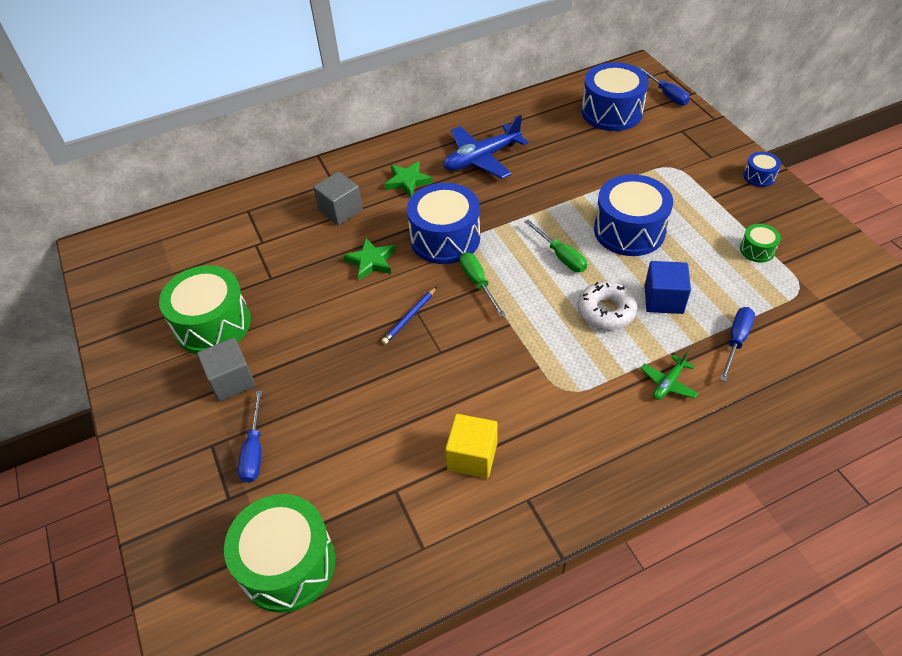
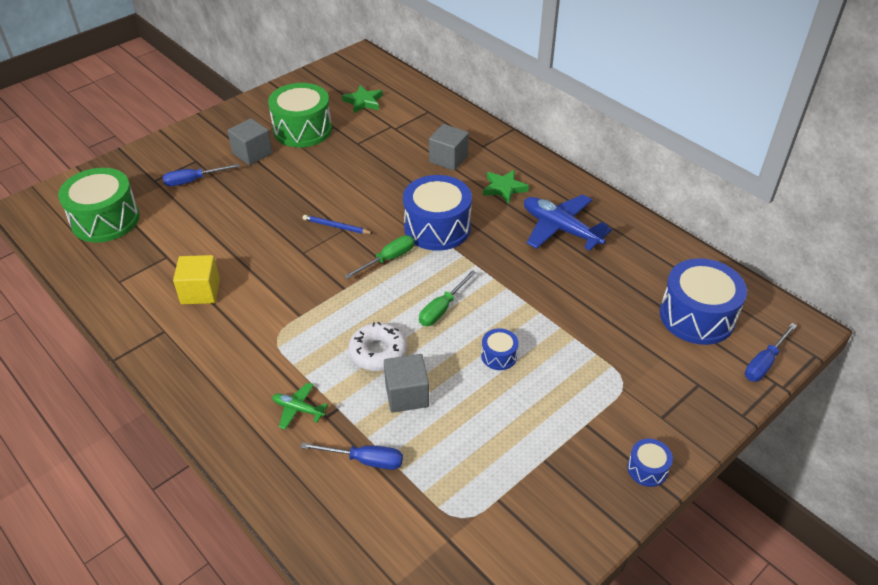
camera: 70 degrees right, 5 degrees down
green star [343,238,395,281] -> green star moved to [342,85,383,113]
blue drum [594,174,673,256] -> blue drum [481,328,518,370], size x0.46
blue cube [645,261,691,314] -> grey cube [384,354,429,413]
green drum [740,224,781,263] -> none

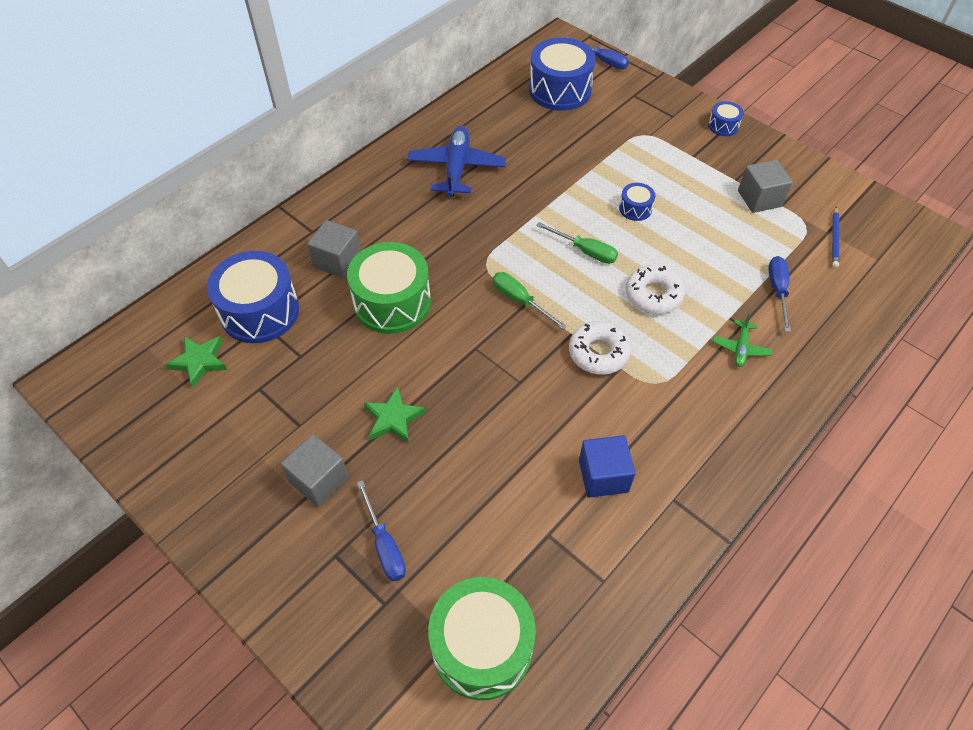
camera: 95 degrees left, 10 degrees up
yellow cube [173,255,220,304] -> blue cube [579,435,635,498]
green drum [268,83,332,147] -> green drum moved to [347,242,431,334]
blue pencil [303,215,374,234] -> blue pencil moved to [832,207,839,268]
grey cube [384,354,429,413] -> grey cube moved to [738,160,793,213]
blue drum [403,175,472,251] -> blue drum moved to [207,251,299,343]
green star [483,170,529,204] -> green star moved to [364,387,426,443]
blue plane [524,194,612,251] -> blue plane turned 150 degrees clockwise [407,126,506,197]
none -> white donut [569,321,631,375]

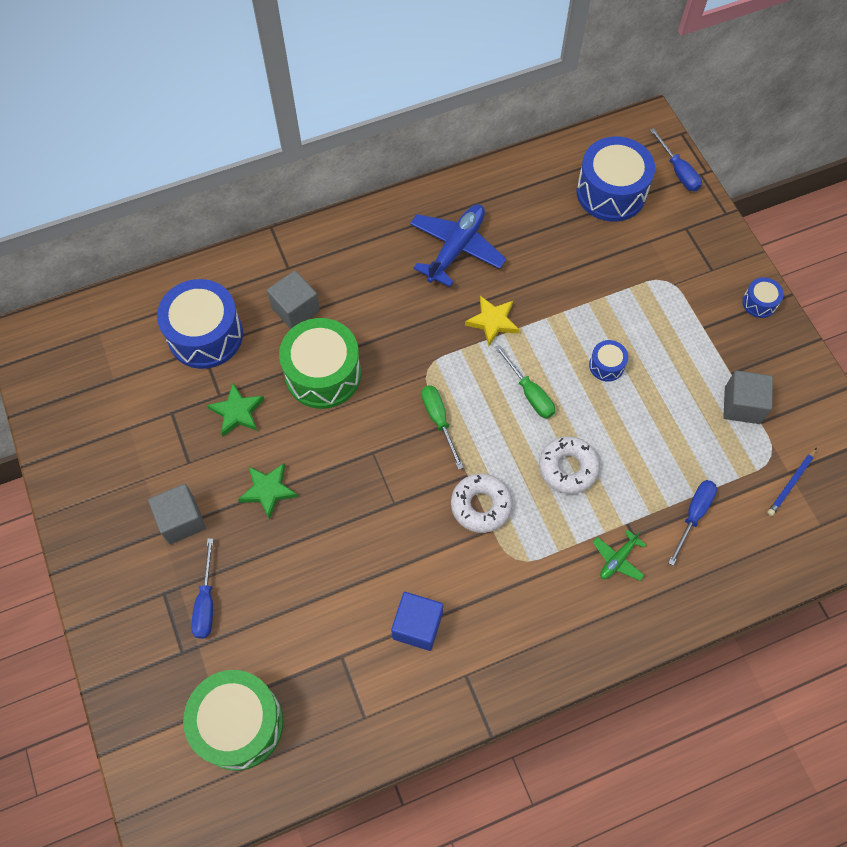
camera: 25 degrees right, 10 degrees up
green star [165,336,227,388] -> green star moved to [207,383,265,436]
none -> yellow star [465,296,519,346]

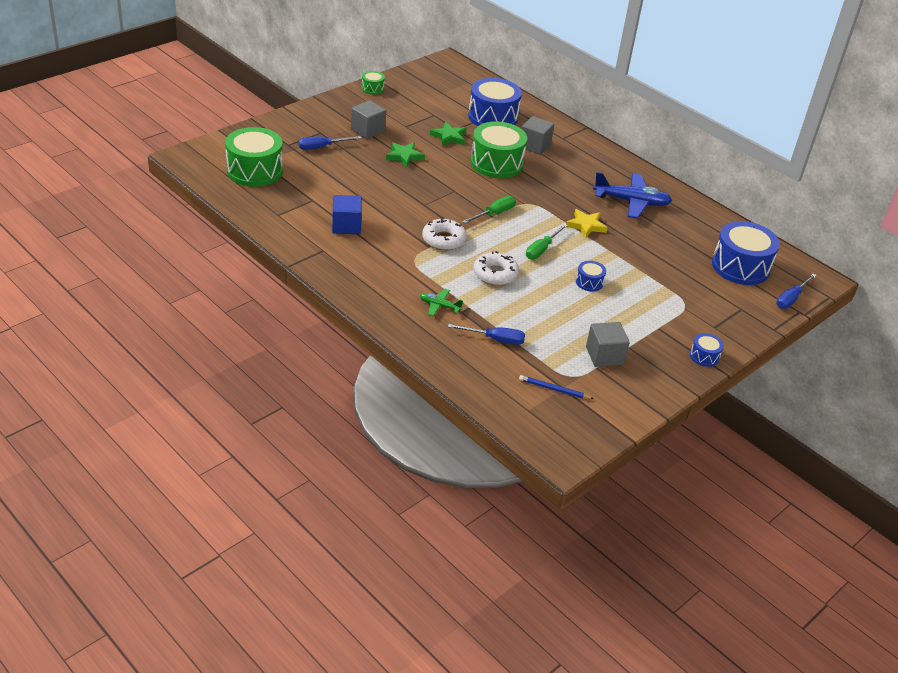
camera: 65 degrees right, 25 degrees down
none -> green drum [362,71,385,95]

